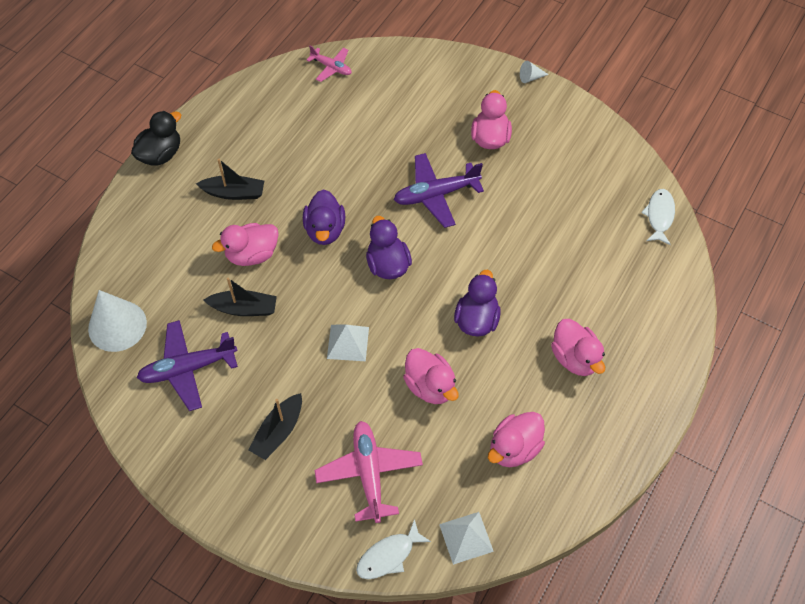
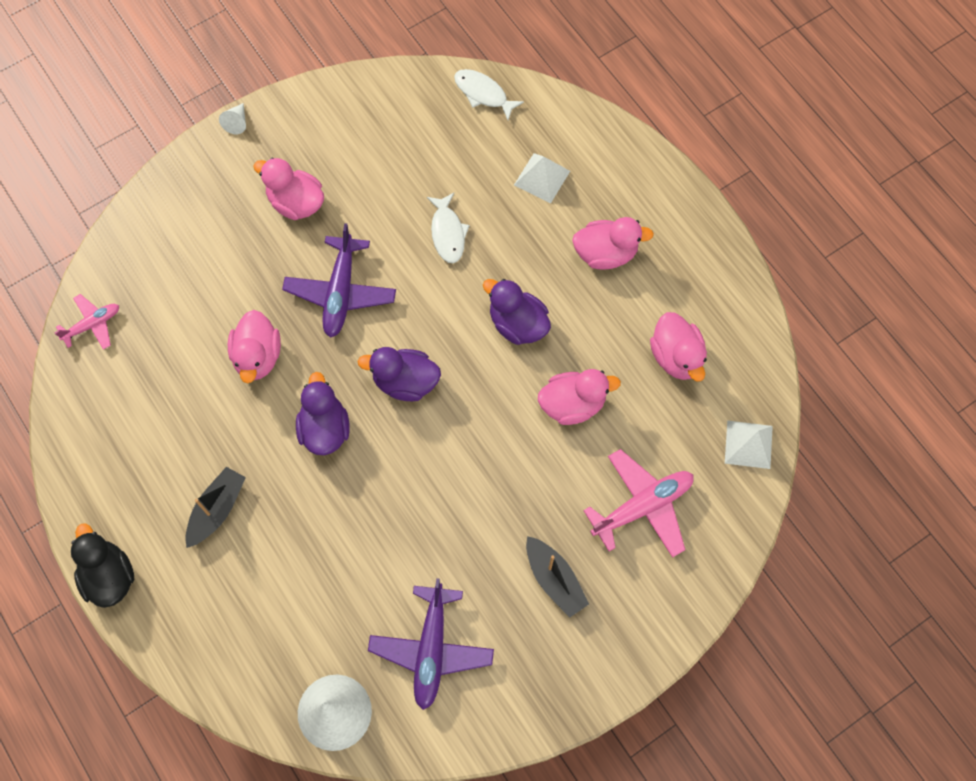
camera: 65 degrees left, 10 degrees up
black boat [204,278,277,316] -> none
pink duck [212,223,279,266] -> pink duck moved to [228,310,281,383]
purple duck [303,189,345,245] -> purple duck turned 120 degrees counterclockwise [296,372,350,455]
pink plane [314,421,423,523] -> pink plane turned 135 degrees clockwise [583,449,694,558]
white pyramid [327,325,369,361] -> white pyramid moved to [514,153,570,203]
white fish [356,519,431,579] -> white fish moved to [427,193,470,263]

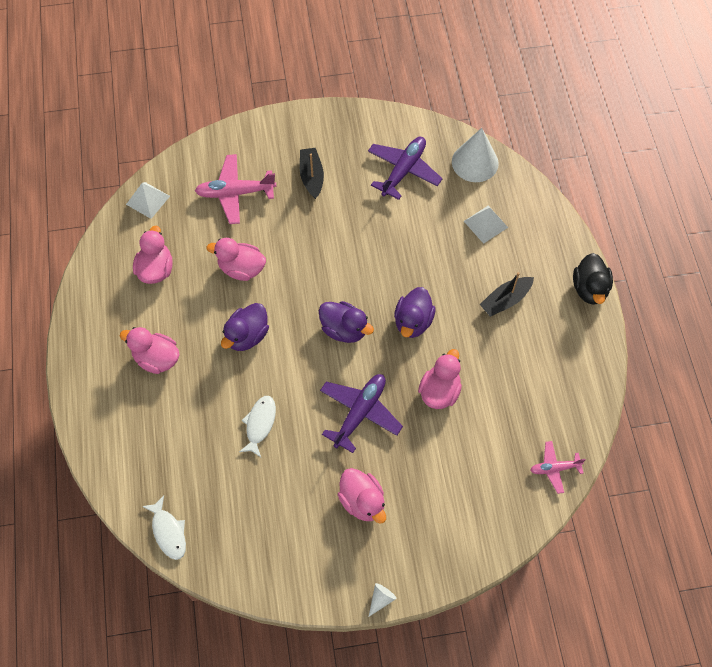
camera: 155 degrees left, 5 degrees down
purple duck [483,279,551,345] -> purple duck turned 60 degrees clockwise [221,303,269,351]
white pyramid [514,153,570,203] -> white pyramid moved to [464,206,508,244]

